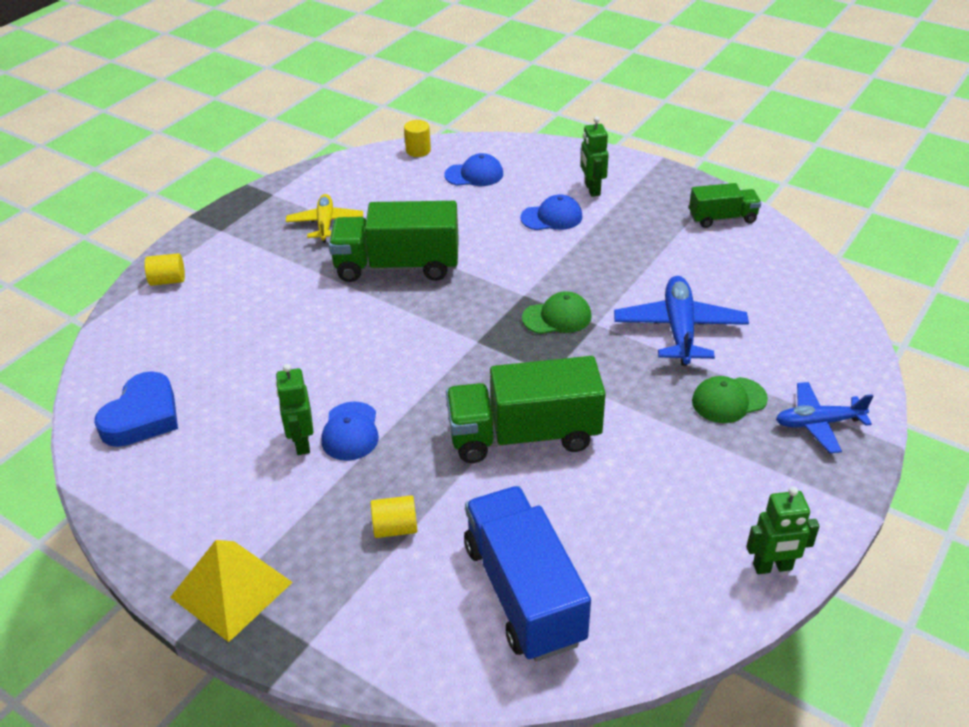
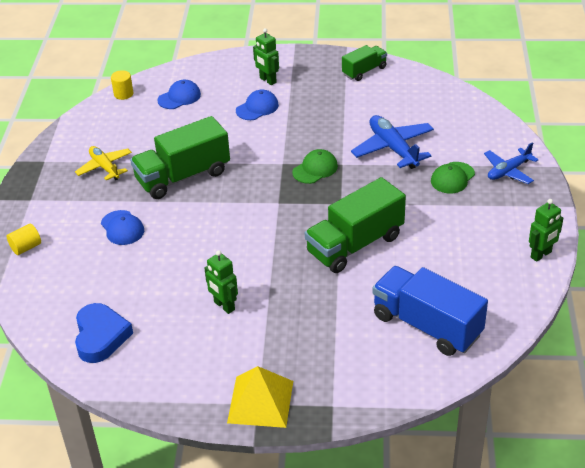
camera: 30 degrees left, 0 degrees up
blue cap [321,401,379,461] -> blue cap moved to [101,210,144,245]
yellow cylinder [371,495,417,538] -> none

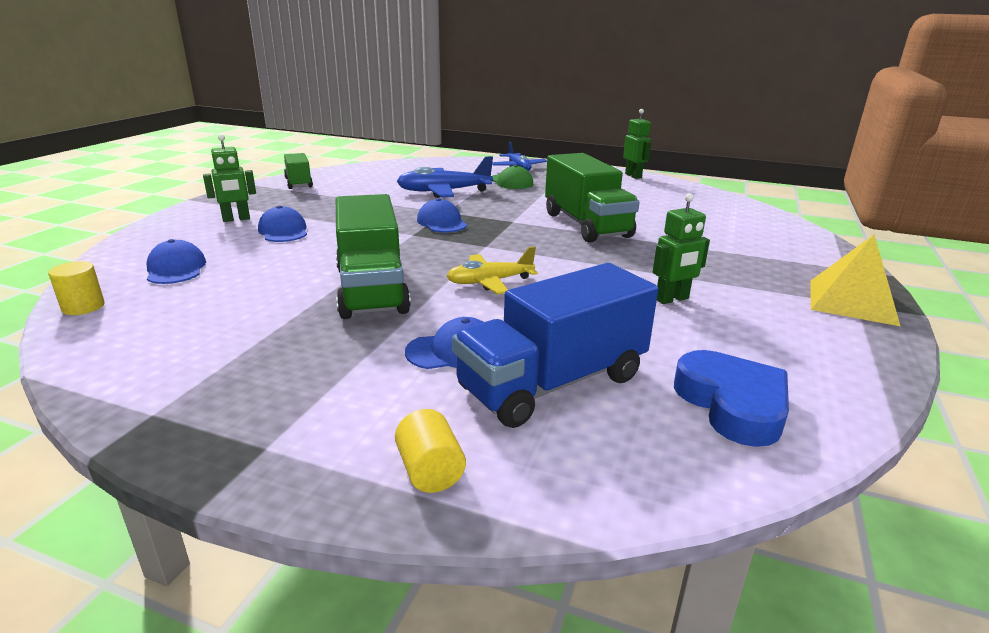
camera: 75 degrees left, 15 degrees down
yellow plane [75,146,132,180] -> yellow plane moved to [446,247,538,294]
blue heart [75,303,133,363] -> blue heart turned 60 degrees clockwise [674,350,789,447]
green cap [292,149,338,184] -> blue cap [417,198,467,233]
blue truck [372,266,488,356] -> blue truck moved to [452,263,658,428]

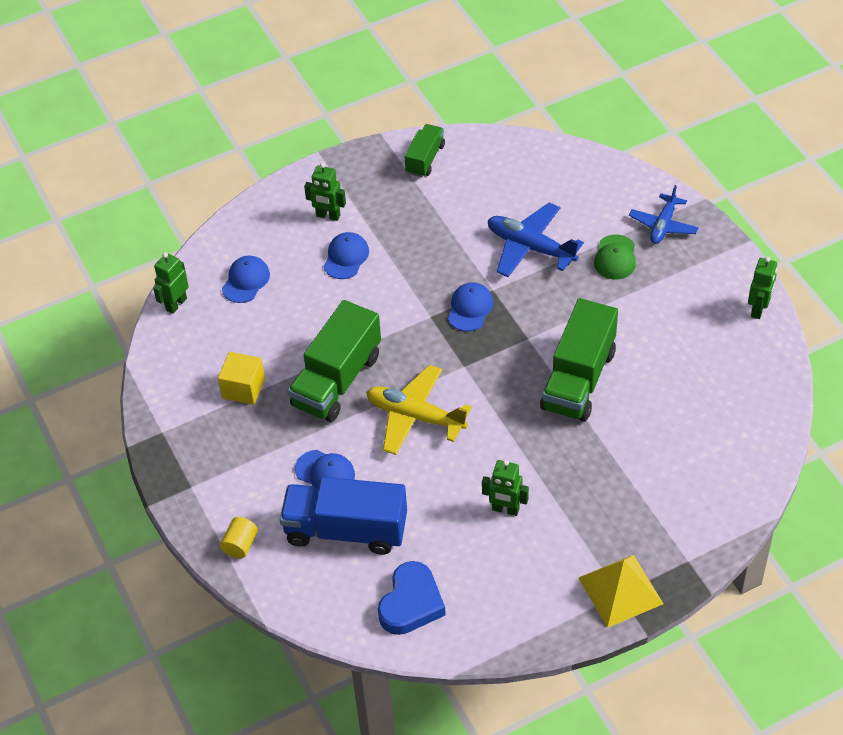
camera: 45 degrees right, 25 degrees up
yellow cylinder [48,261,105,315] -> green robot [153,252,189,314]
yellow plane [446,247,538,294] -> yellow plane [366,365,472,455], size x1.50
none -> yellow cube [218,352,265,405]

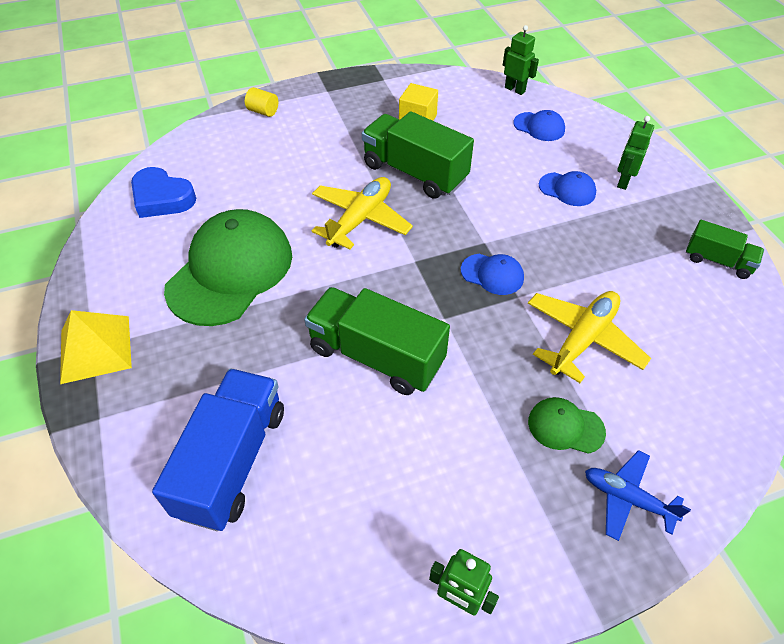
camera: 95 degrees right, 0 degrees up
blue truck [280,477,407,555] -> blue truck moved to [152,369,284,531]
blue cap [295,450,355,490] -> none
green robot [482,460,529,516] -> green cap [164,209,292,326]
blue plane [488,203,584,277] -> yellow plane [528,291,651,383]

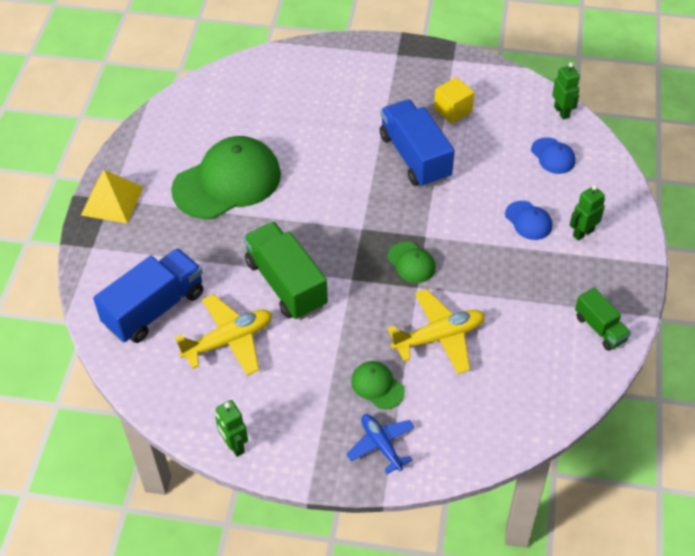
camera: 30 degrees right, 0 degrees up
blue heart [131,167,196,218] -> none
yellow cylinder [245,87,278,117] -> none
yellow plane [312,177,413,249] -> yellow plane moved to [175,294,272,376]
green truck [362,111,474,199] -> blue truck [380,99,454,188]
blue cap [461,254,524,295] -> green cap [388,242,436,283]

